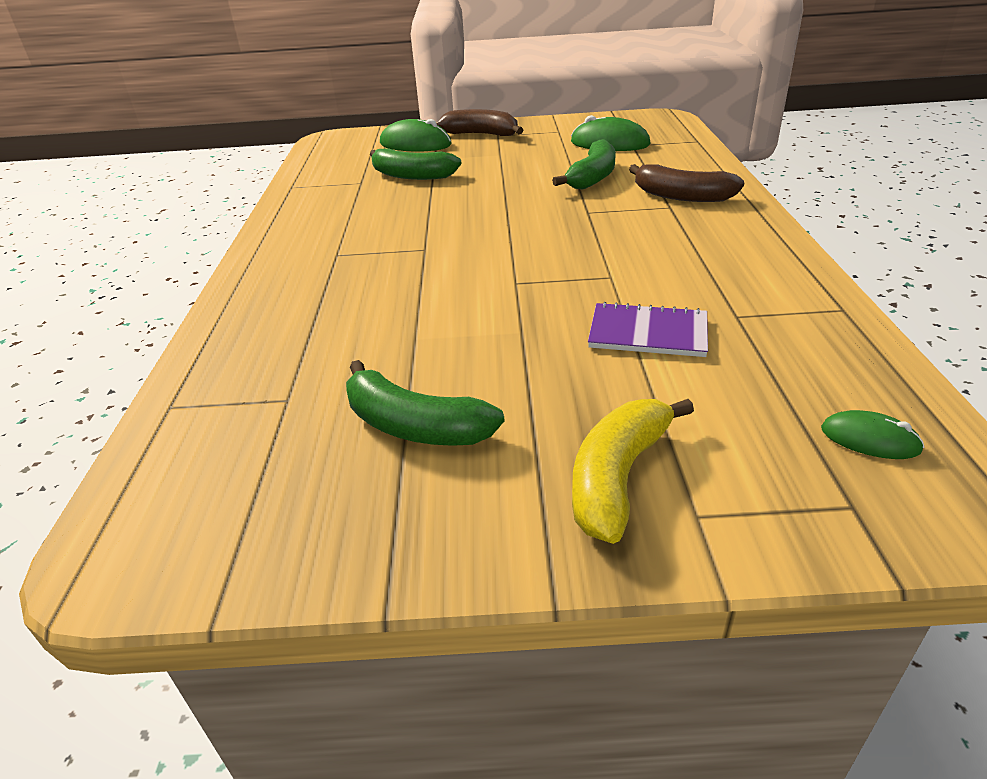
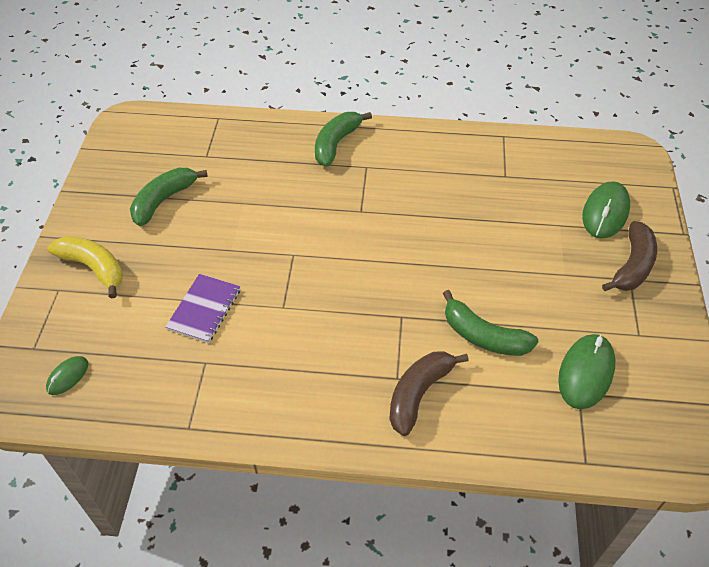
camera: 95 degrees right, 15 degrees up
green banana [370,149,462,180] -> green banana moved to [315,112,372,167]

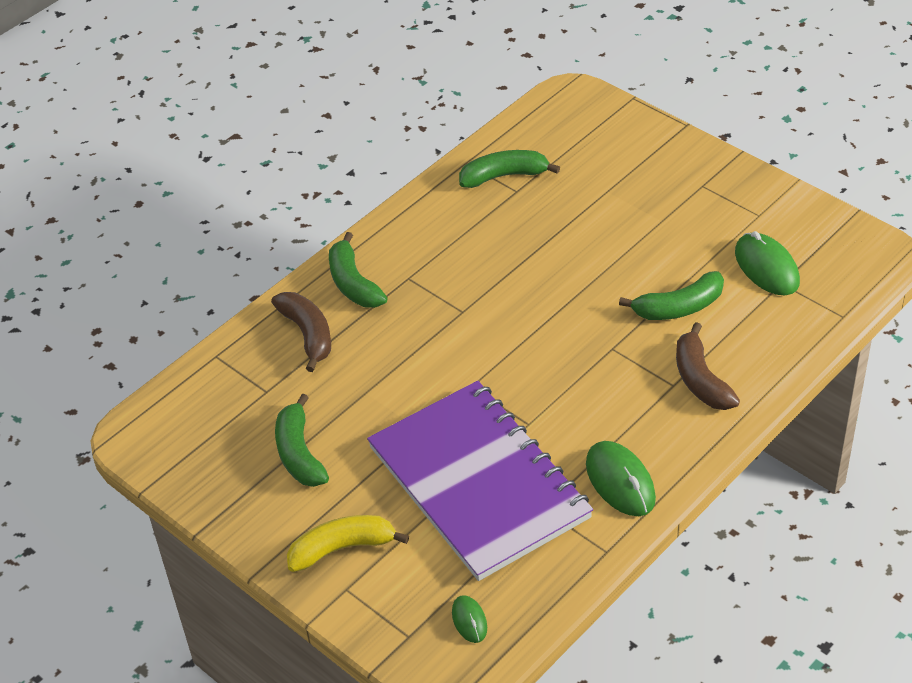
camera: 50 degrees left, 5 degrees down
purple notebook [165,274,241,343] -> purple notebook [367,381,593,581], size x2.50
green mouse [582,181,630,239] -> green mouse moved to [586,441,656,516]
brown banana [602,221,657,291] -> brown banana moved to [271,292,331,372]
none -> green banana [459,150,560,188]

